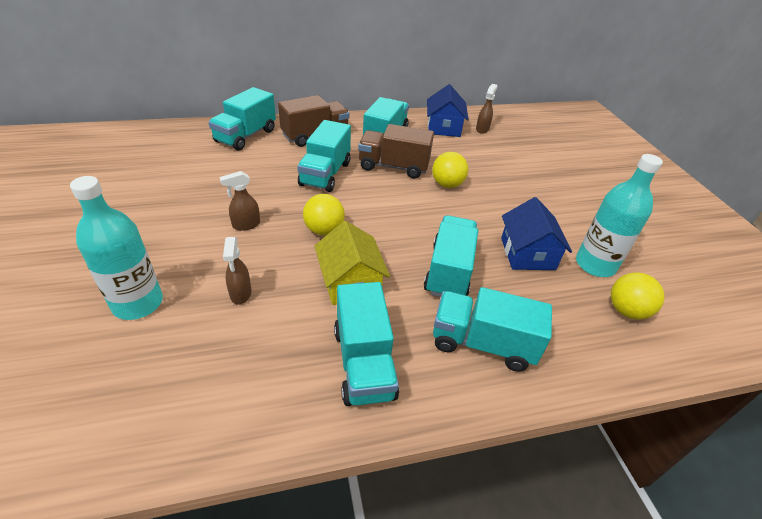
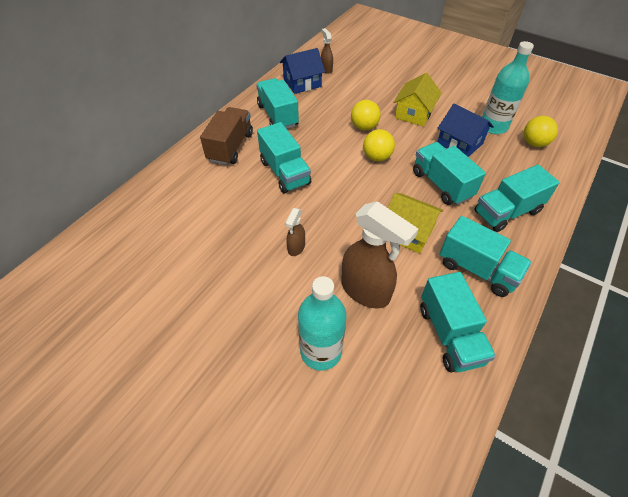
camera: 40 degrees left, 10 degrees up
turquoise truck [208,87,276,151] -> turquoise truck moved to [420,272,496,372]
brown spray bottle [223,237,251,305] -> brown spray bottle [341,201,418,308], size x2.05
yellow ball [303,194,345,235] -> yellow ball moved to [363,129,395,162]
brown truck [358,124,434,178] -> none
blue house [427,84,469,137] -> blue house turned 75 degrees counterclockwise [280,48,325,94]
none -> yellow house [393,73,442,127]

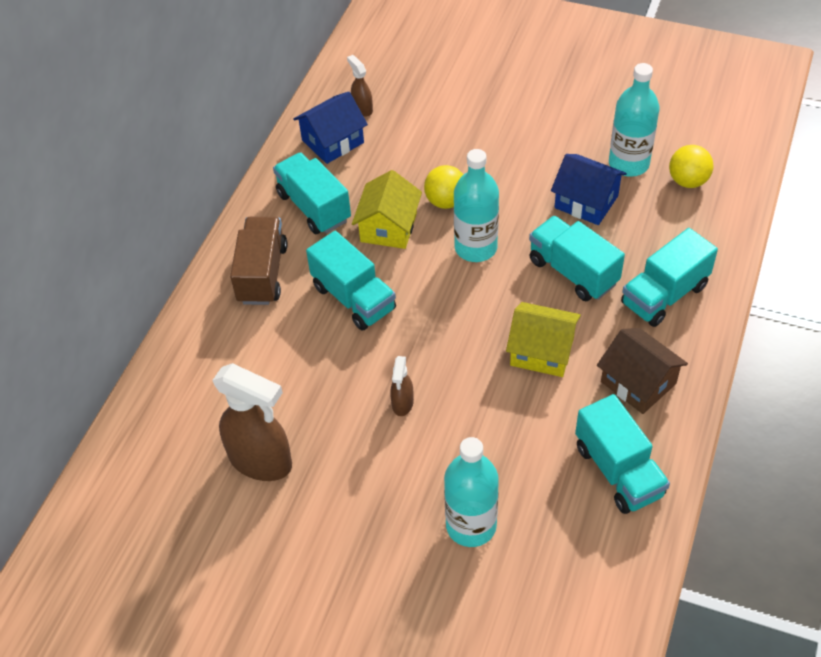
camera: 10 degrees left, 0 degrees up
brown spray bottle [341,201,418,308] -> brown spray bottle moved to [212,363,292,481]
yellow ball [363,129,395,162] -> turquoise bottle [454,149,499,262]
yellow house [393,73,442,127] -> yellow house moved to [352,170,422,249]
turquoise truck [440,216,532,297] -> brown house [597,328,688,414]

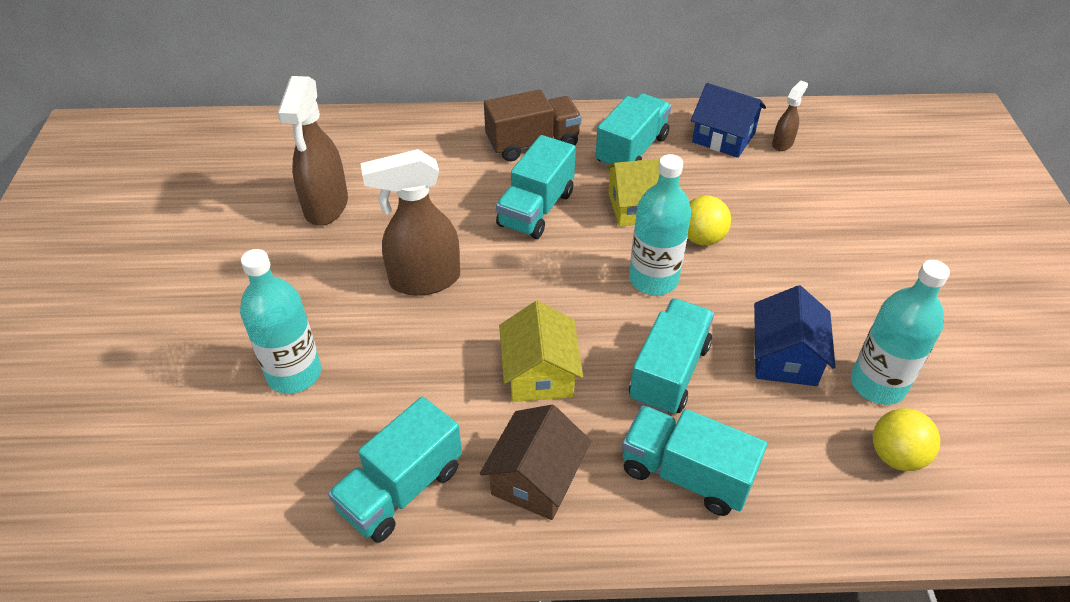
camera: 65 degrees right, 5 degrees down
brown spray bottle [390,356,414,416] -> brown spray bottle [360,149,460,296], size x2.05

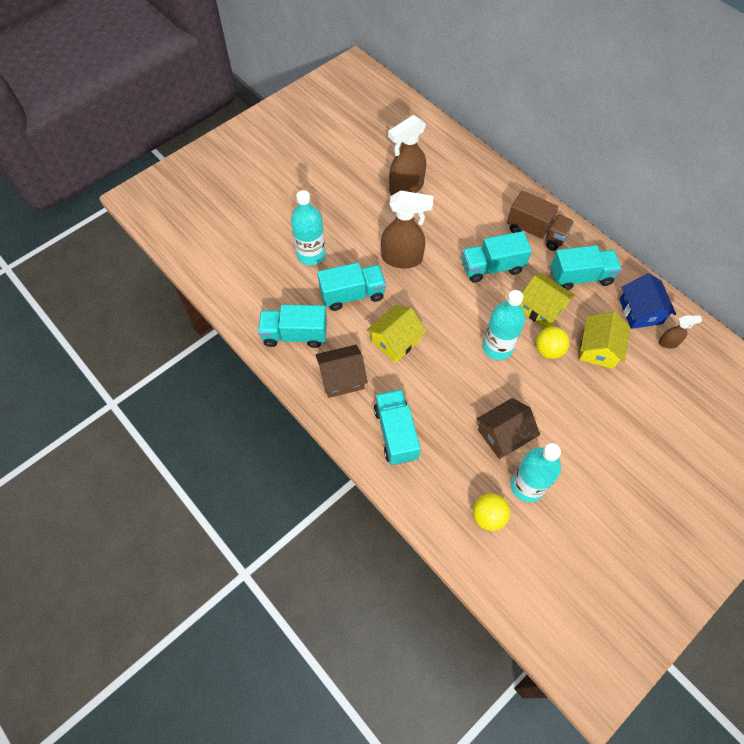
camera: 50 degrees right, 15 degrees up
brown spray bottle [360,149,460,296] -> brown spray bottle turned 150 degrees clockwise [381,190,434,268]
turquoise truck [629,298,714,415] -> turquoise truck moved to [318,263,386,311]
blue house [754,285,835,386] -> brown house [476,398,540,459]
none -> yellow house [579,312,630,369]

